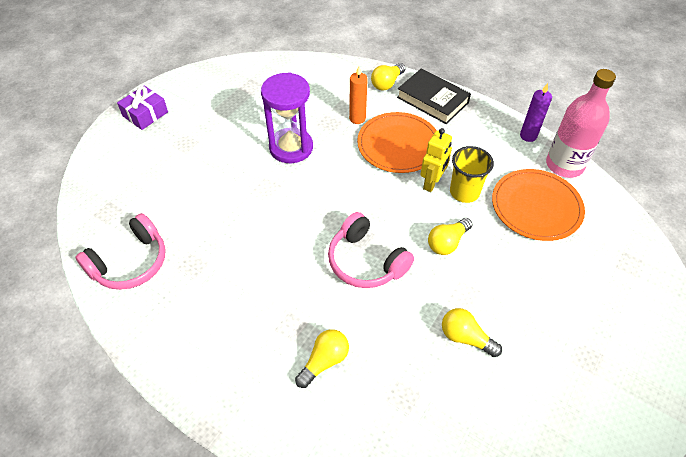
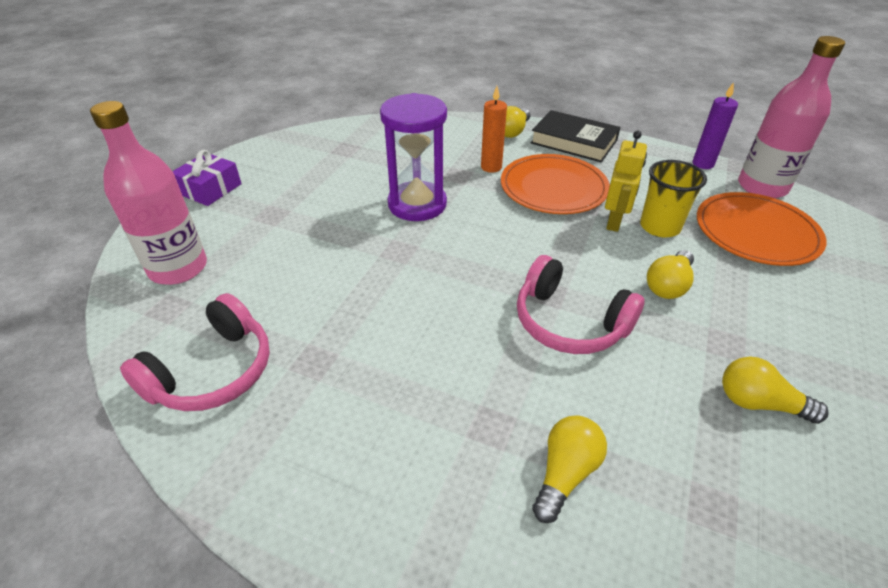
camera: 10 degrees left, 10 degrees down
none -> pink bottle [90,101,207,285]

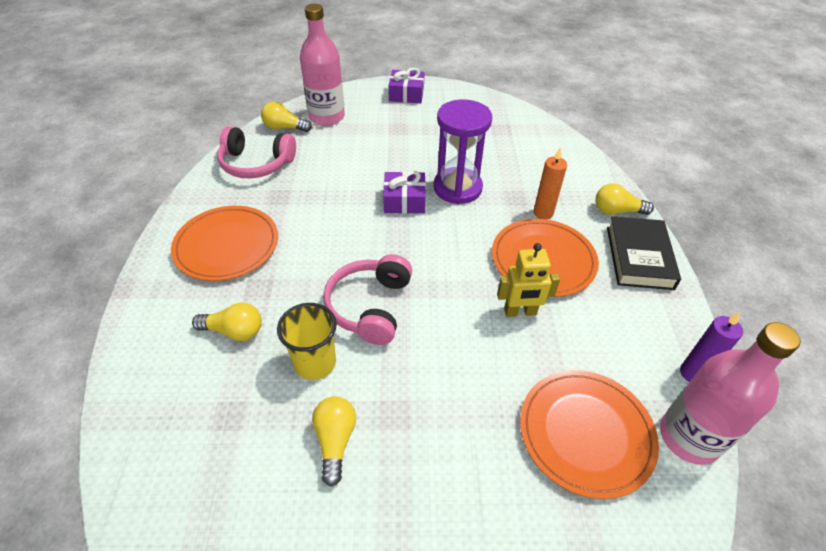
camera: 65 degrees right, 5 degrees up
yellow cup [640,160,707,237] -> yellow cup moved to [277,303,337,380]
yellow light bulb [647,250,694,299] -> yellow light bulb moved to [261,102,312,132]
none -> orange plate [171,206,278,281]
none -> purple gift [383,171,426,213]

